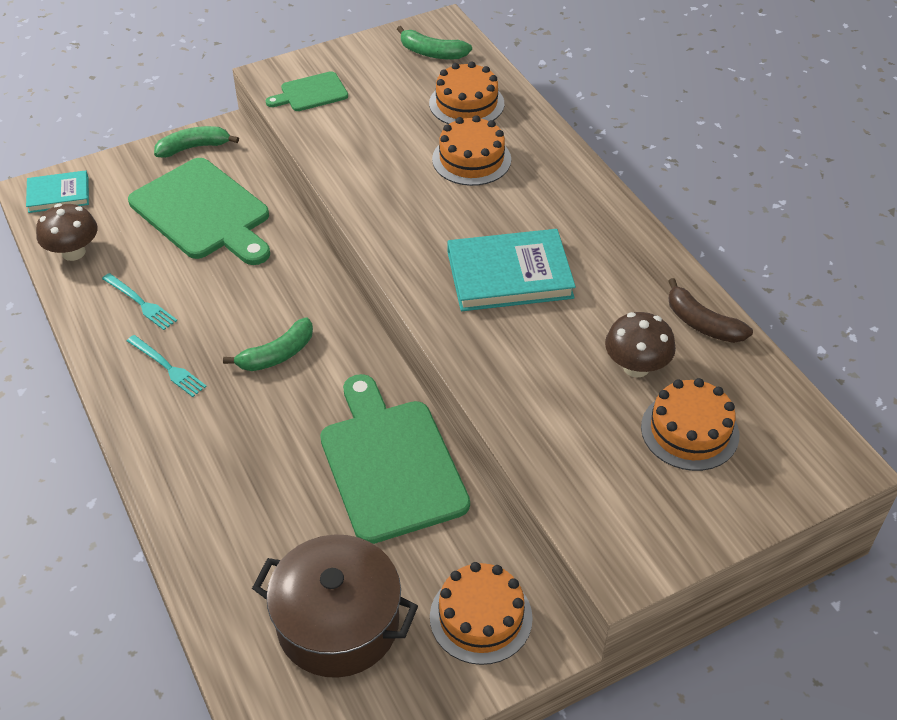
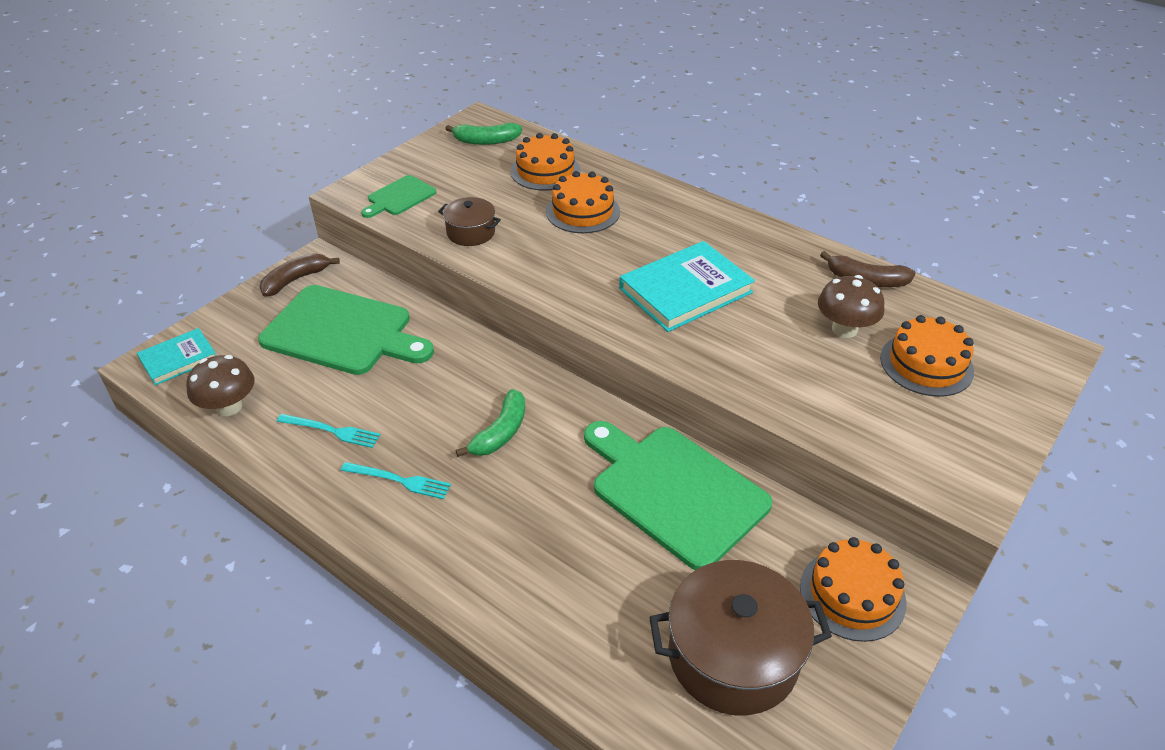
camera: 25 degrees left, 5 degrees down
green banana [154,126,239,158] -> brown banana [260,253,340,297]
none -> brown pot [438,197,501,246]

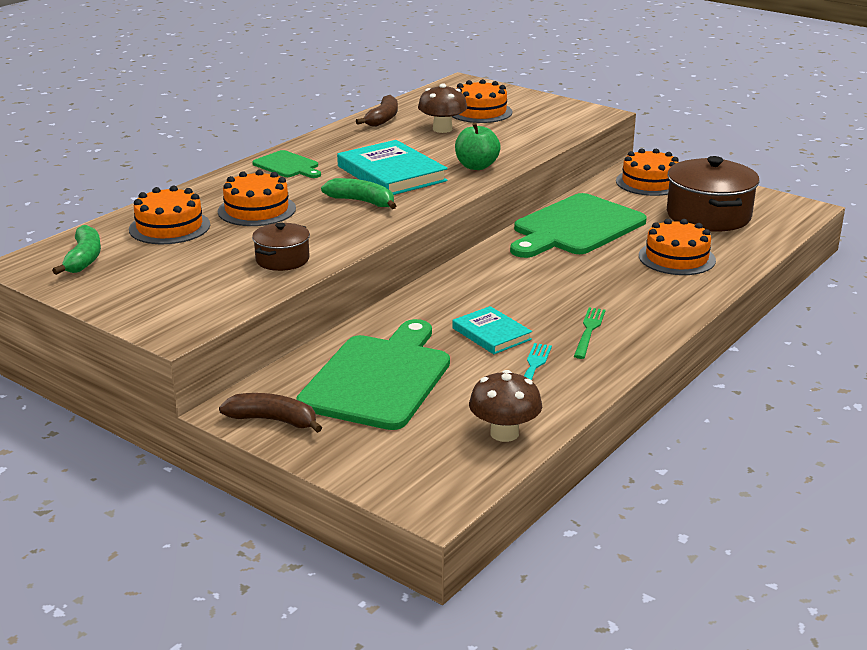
camera: 90 degrees left, 15 degrees down
turquoise book [137,328,216,386] -> turquoise book moved to [452,306,532,354]
brown banana [260,253,340,297] -> brown banana turned 150 degrees clockwise [219,393,322,433]
turquoise fork [341,462,451,499] -> green fork [574,308,606,359]
green cutting board [361,175,436,218] -> green cutting board moved to [252,150,321,178]
green banana [456,389,525,457] -> green banana moved to [321,178,397,209]
none -> green apple [455,122,501,170]
none -> orange cake [639,219,716,275]

